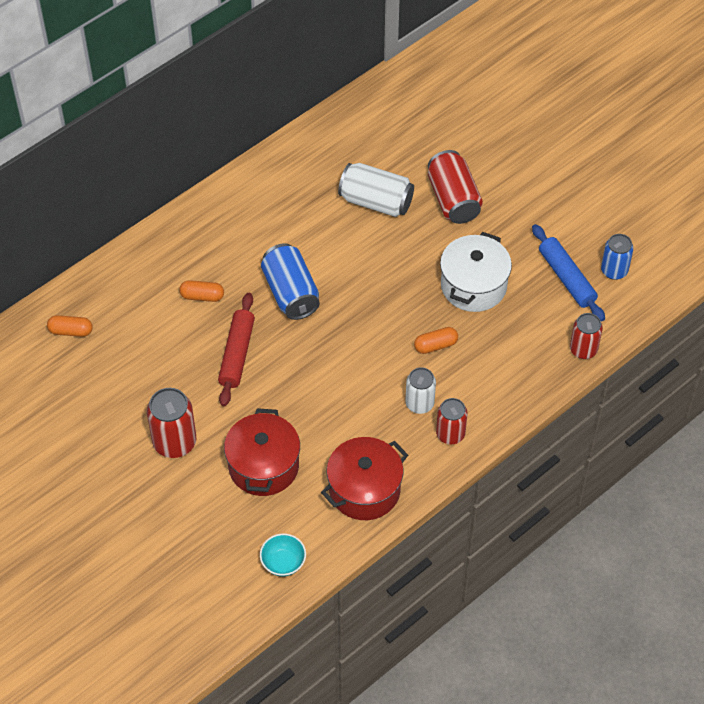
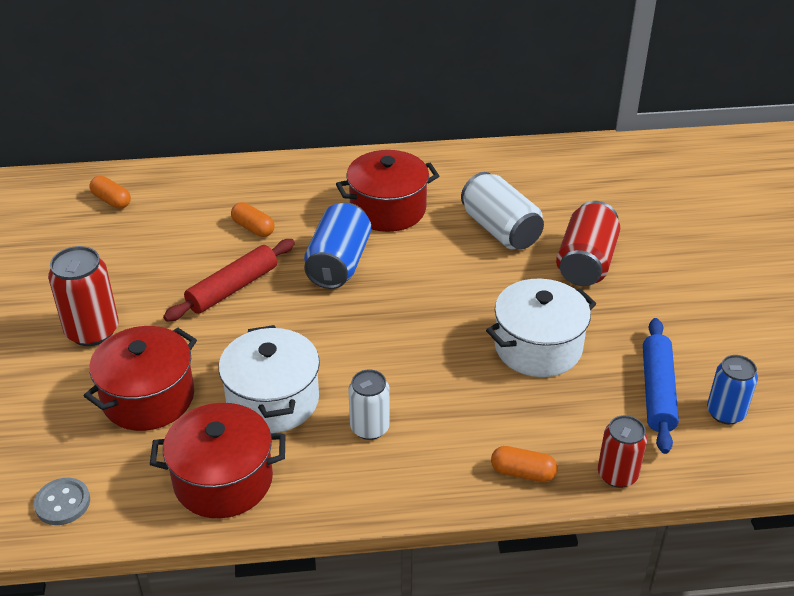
camera: 35 degrees right, 15 degrees down
turquoise bowl [260,534,306,577] -> grey button [34,478,90,525]
orange capsule [414,327,458,354] -> orange capsule moved to [491,446,558,482]
red can [436,398,468,444] -> none
none -> white pot [219,325,320,433]
none -> red pot [336,150,439,232]

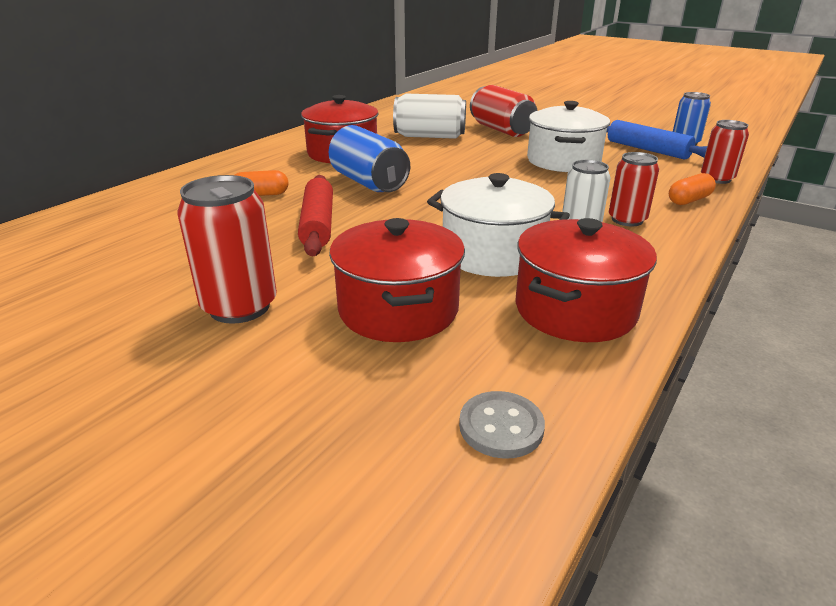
camera: 50 degrees left, 10 degrees down
orange capsule [89,176,131,209] -> none
none -> red can [609,152,659,226]

